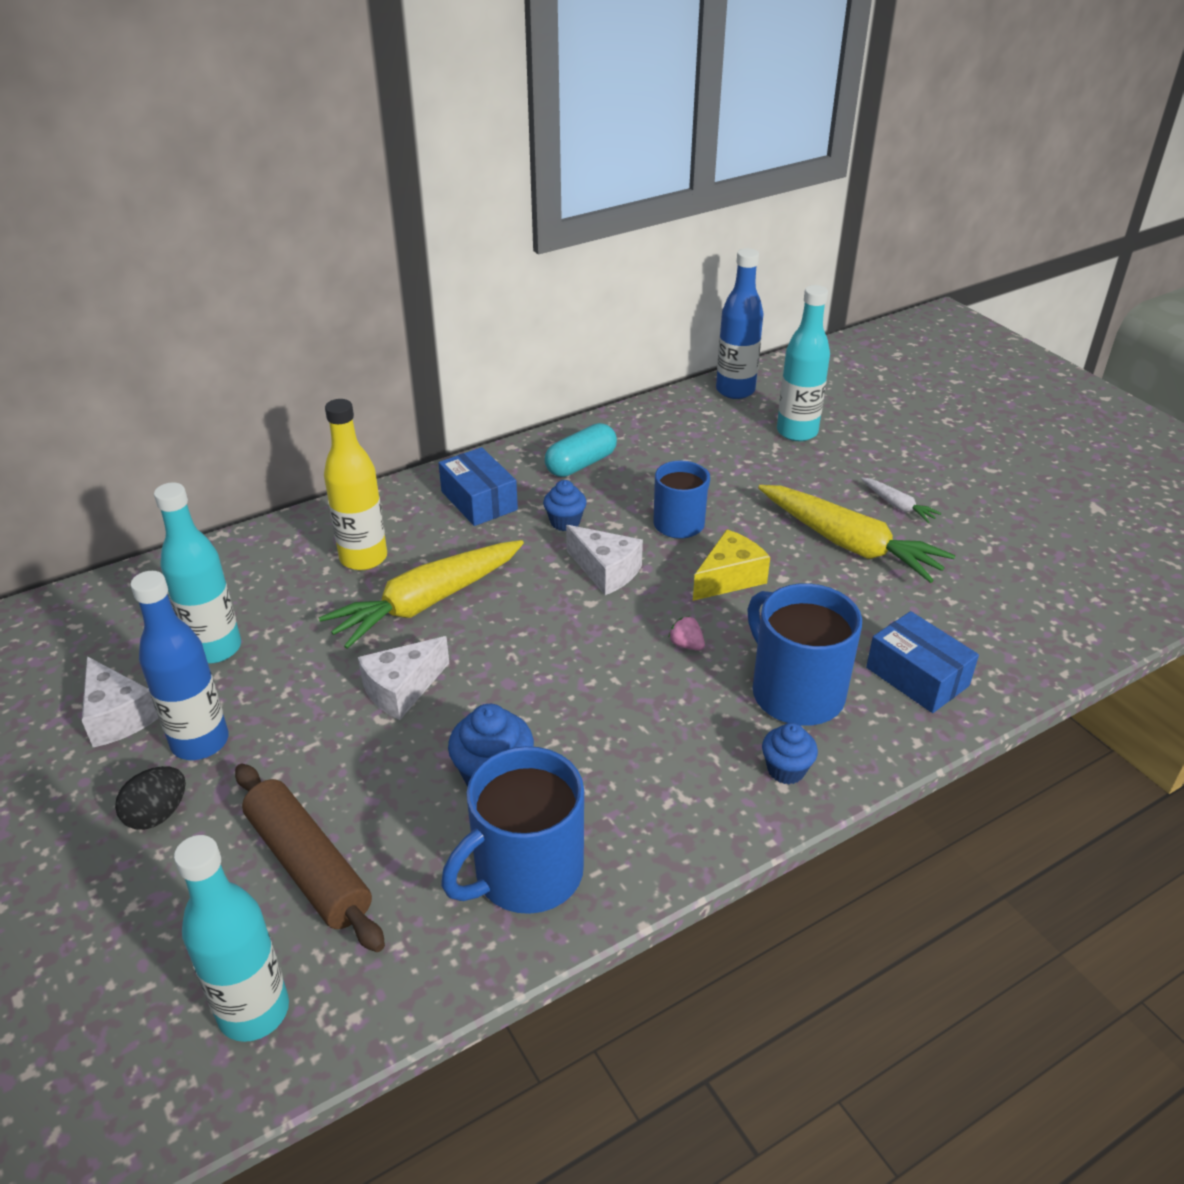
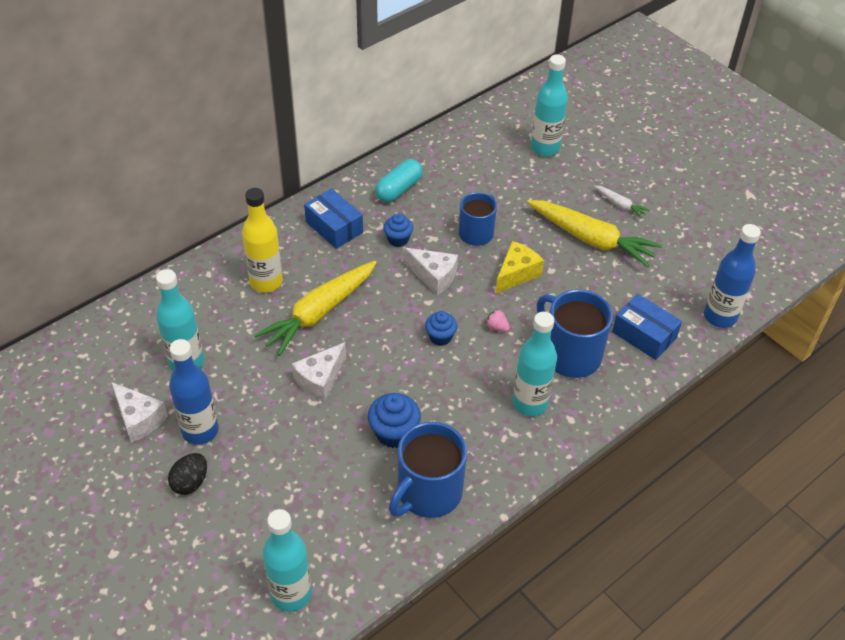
camera: 10 degrees left, 10 degrees up
brown rolling pin [235,764,385,952] -> none
blue bottle [716,248,763,399] -> blue bottle moved to [704,224,761,328]
blue cupcake [762,723,818,784] -> blue cupcake moved to [425,311,457,346]
none -> turquoise bottle [513,312,557,416]

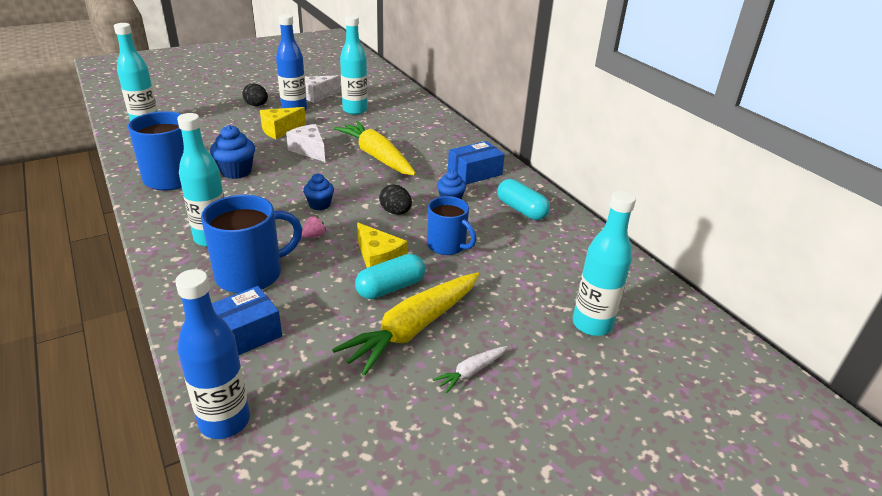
camera: 100 degrees right, 15 degrees down
yellow bottle [242,188,283,293] -> none
white cheese [404,248,458,295] -> black egg [379,184,412,214]
none -> yellow cheese [260,107,306,139]
none -> turquoise capsule [355,254,425,299]

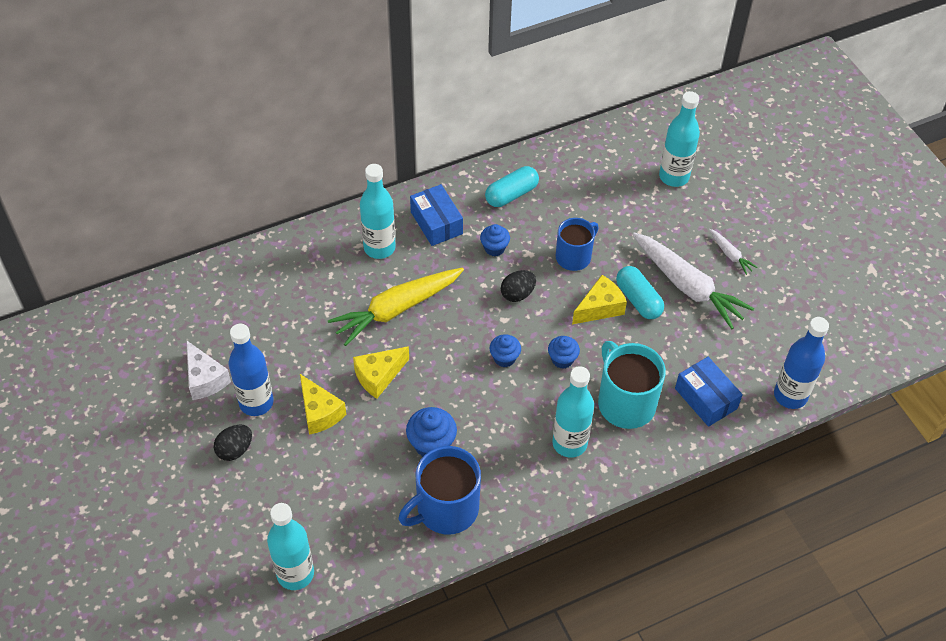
camera: 85 degrees left, 20 degrees up
blue mug [201,195,302,293] -> turquoise mug [598,341,666,429]
white cheese [286,124,325,162] -> yellow cheese [353,346,409,399]
pink strawberry [302,216,326,238] -> blue cupcake [548,336,580,369]
yellow carrot [332,272,479,376] -> white carrot [632,233,754,329]
turquoise bottle [340,15,368,115] -> turquoise bottle moved to [360,164,396,259]

